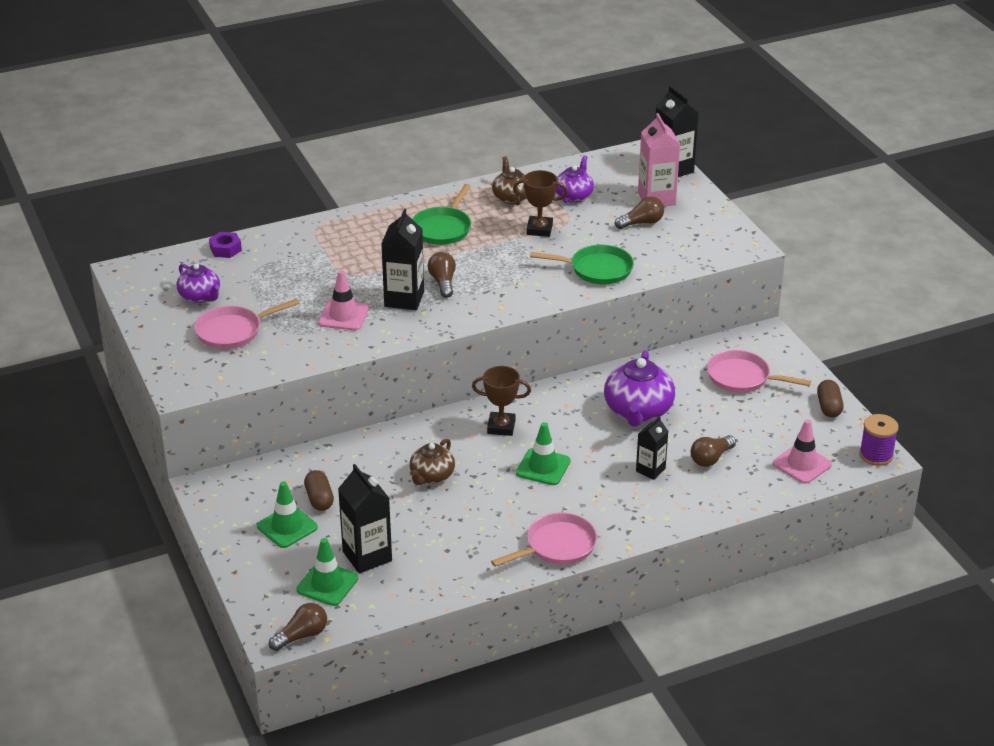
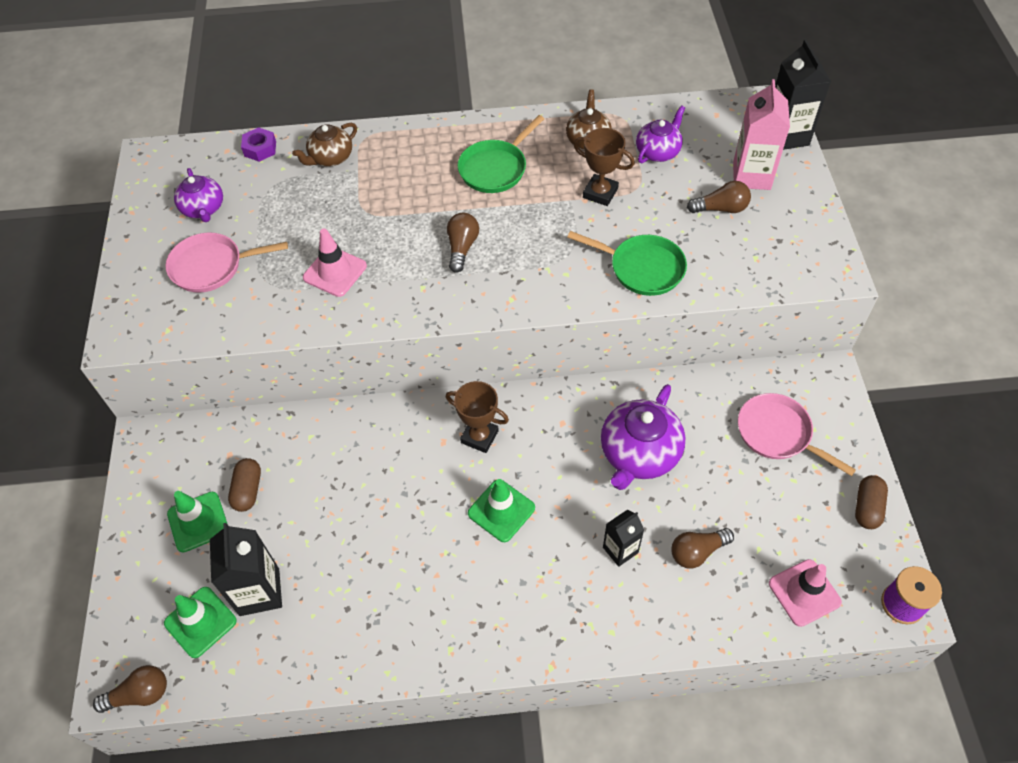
camera: 20 degrees right, 20 degrees up
black carton [381,209,424,310] -> none
brown teapot [410,439,455,485] -> brown teapot moved to [292,123,357,167]
pink pan [491,513,597,567] -> none

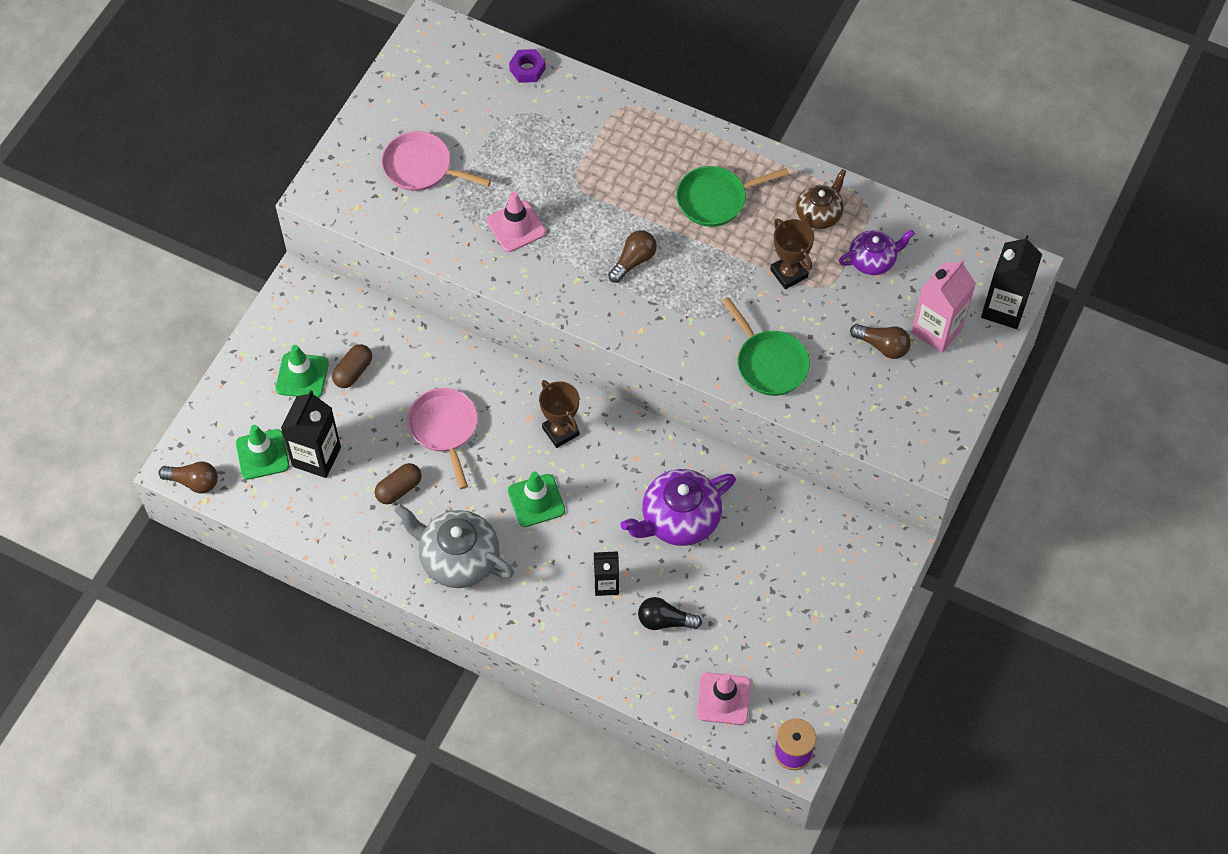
camera: 30 degrees right, 5 degrees up
purple teapot [174,168,223,222] -> none
brown teapot [292,123,357,167] -> none
brown light bulb [671,528,734,569] -> black light bulb [638,597,702,630]
pink pan [738,393,856,476] -> pink pan moved to [408,388,478,489]
brown capsule [855,475,888,529] -> brown capsule moved to [375,463,422,504]
none -> grey teapot [394,504,514,588]

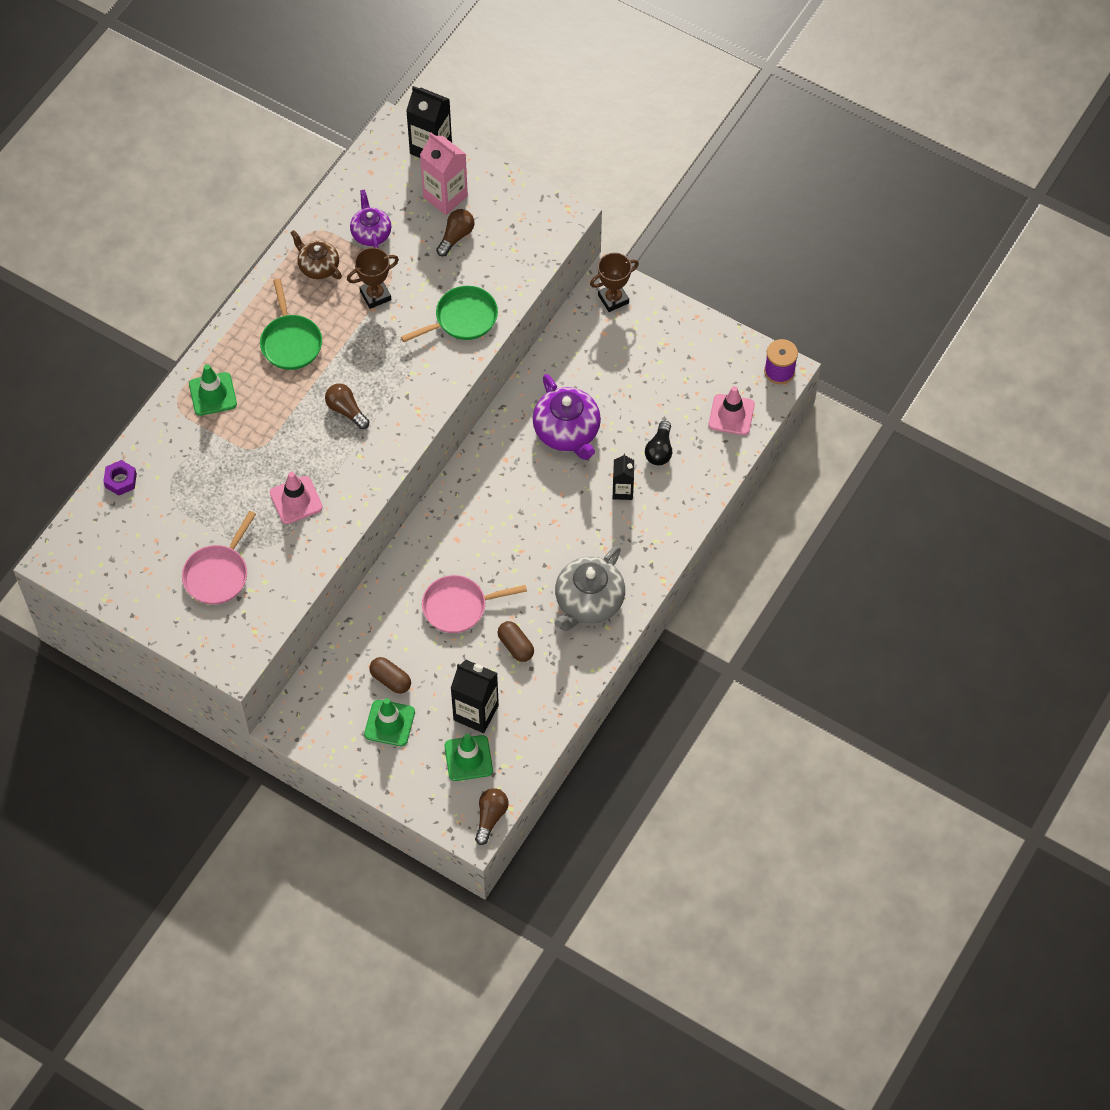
camera: 85 degrees left, 0 degrees up
green traffic cone [508,472,565,527] -> green traffic cone moved to [189,364,237,416]
brown trophy [539,380,580,448] -> brown trophy moved to [590,253,639,312]

